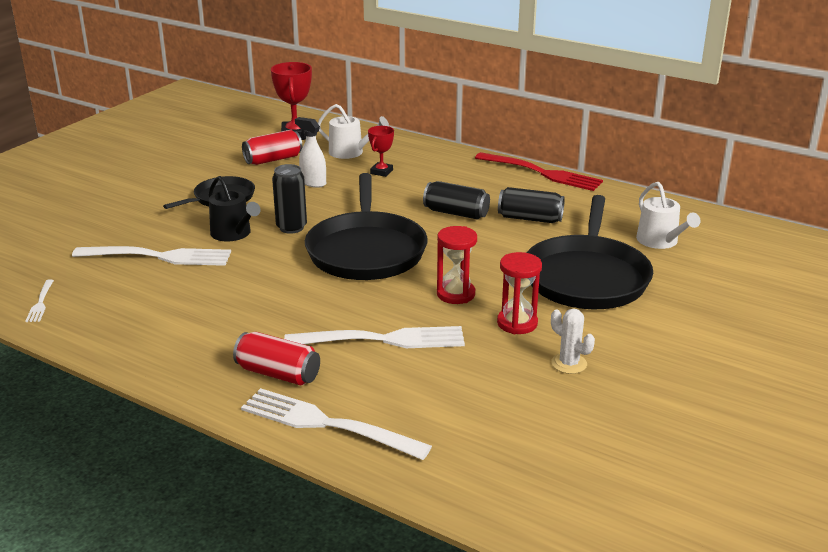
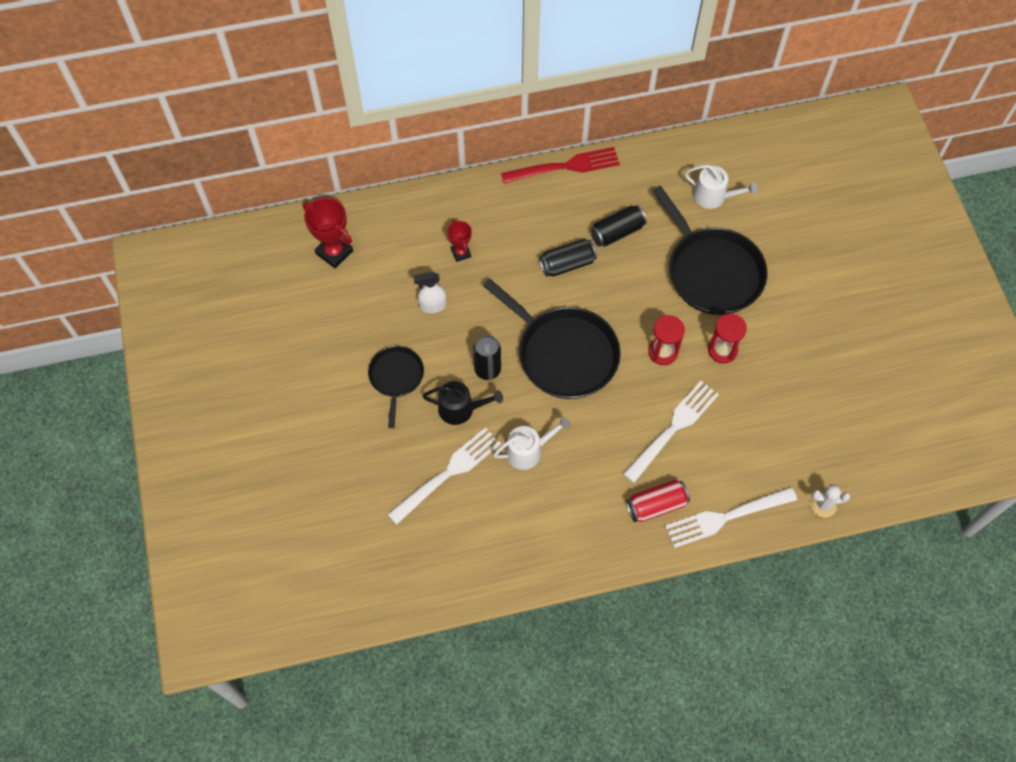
camera: 45 degrees left, 35 degrees up
white fork [26,279,54,322] -> none
red can [242,130,303,165] -> none
white watering can [318,104,389,159] -> white watering can moved to [493,416,570,470]
white cactus [551,309,595,374] -> white cactus moved to [811,485,850,518]

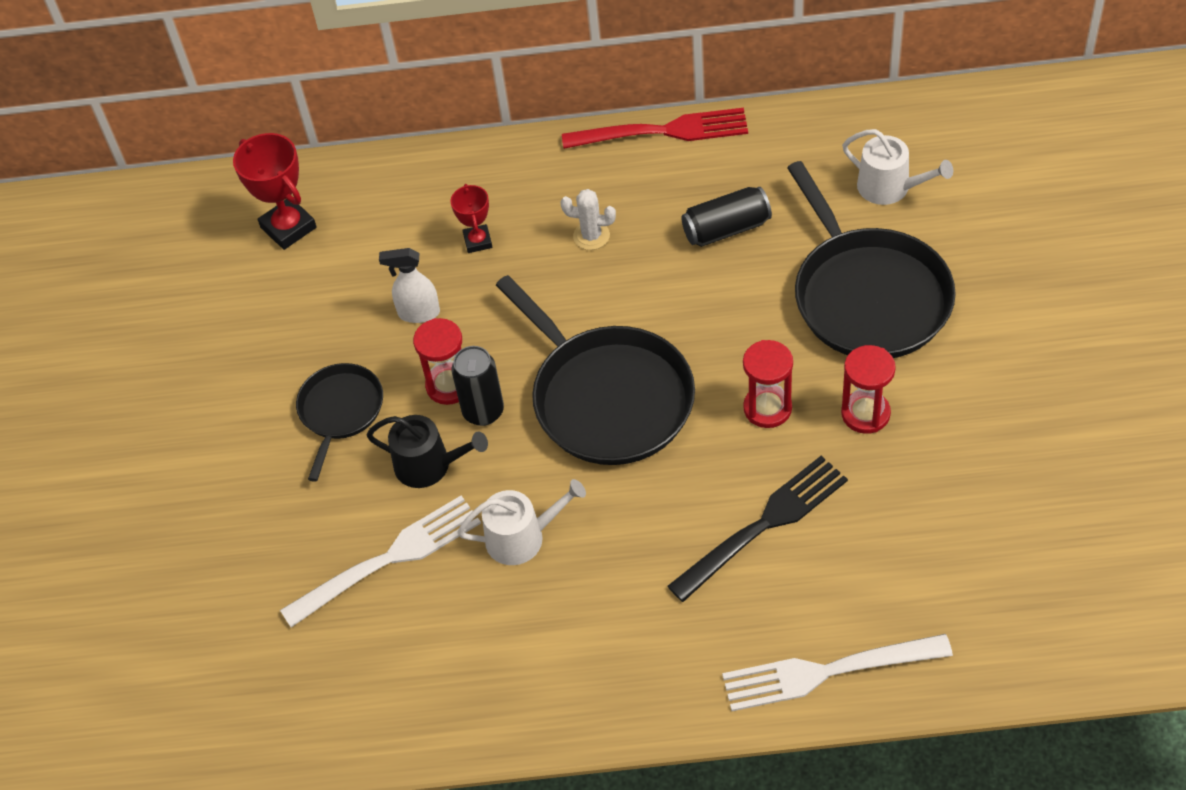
camera: 15 degrees right, 10 degrees down
black can [539,239,597,277] -> none
white fork [623,381,719,483] -> black fork [667,456,848,602]
red can [626,480,690,522] -> none
white cactus [811,485,850,518] -> white cactus moved to [560,189,616,250]
none -> red hourglass [413,318,462,405]

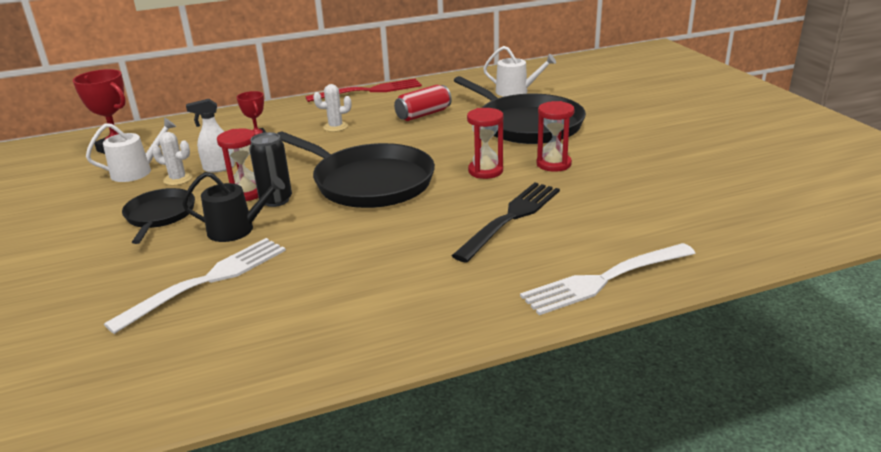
camera: 20 degrees left, 25 degrees down
white watering can [457,479,586,565] -> white watering can moved to [86,118,176,182]
black can [681,187,772,247] -> red can [394,85,452,121]
none -> white cactus [152,132,193,186]

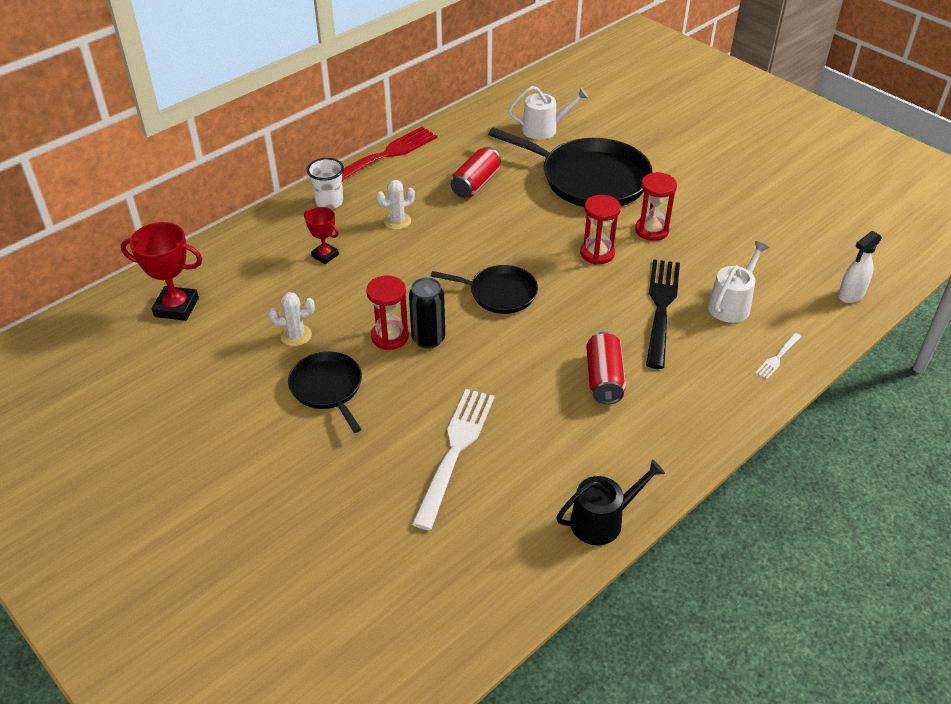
camera: 25 degrees left, 15 degrees up
white watering can [86,118,176,182] -> white watering can moved to [708,241,769,323]
black watering can [182,172,285,242] -> black watering can moved to [556,460,665,545]
white spray bottle [186,99,235,173] -> white spray bottle moved to [838,231,882,303]
black pan [277,132,435,208] -> black pan [431,265,538,314], size x0.55
white fork [520,243,696,315] -> white fork [755,333,802,379], size x0.45
none -> white cup [307,158,344,209]
none -> red can [586,332,626,404]

